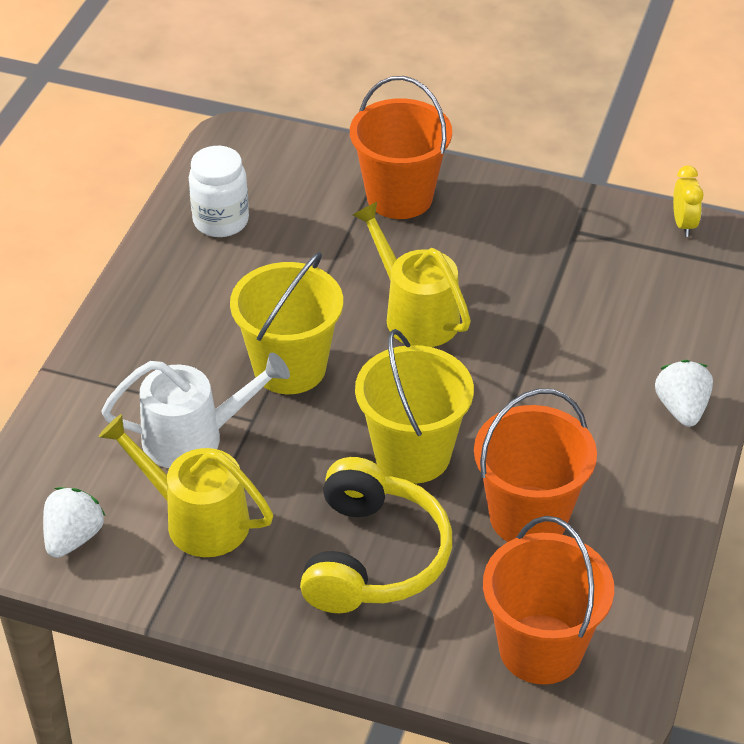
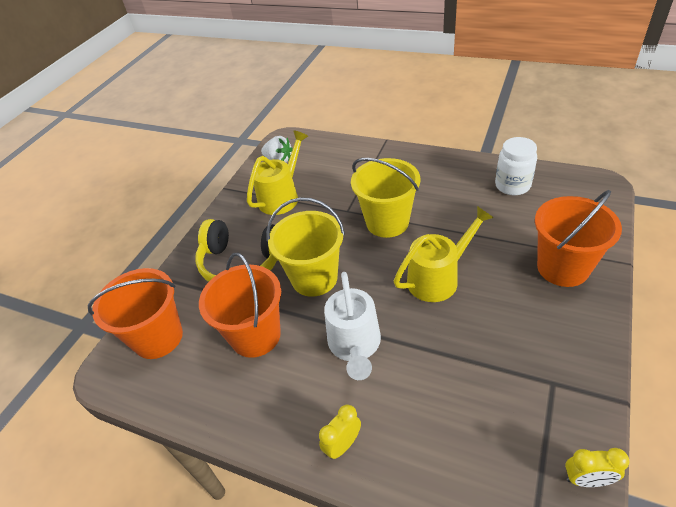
camera: 100 degrees right, 0 degrees up
white watering can [102,353,290,468] -> white watering can moved to [324,272,381,380]
white strawberry [655,360,713,427] -> yellow clock [319,405,361,459]

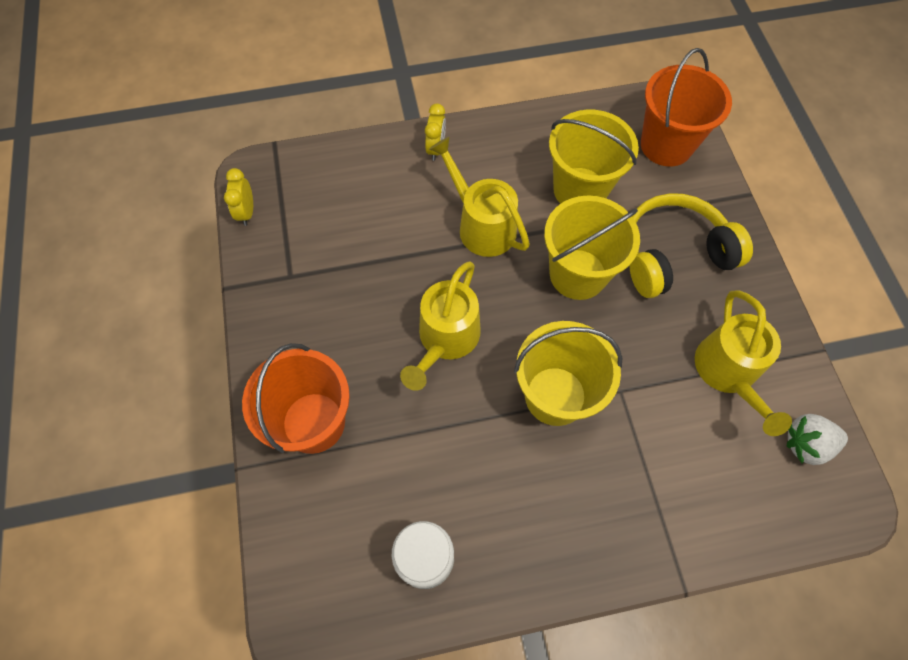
camera: 140 degrees right, 20 degrees up
orange bucket [199,252,281,358] -> yellow bucket [549,110,639,204]
white watering can [324,272,381,380] -> yellow watering can [429,137,530,257]
yellow clock [565,448,630,487] -> yellow clock turned 60 degrees counterclockwise [224,168,253,226]

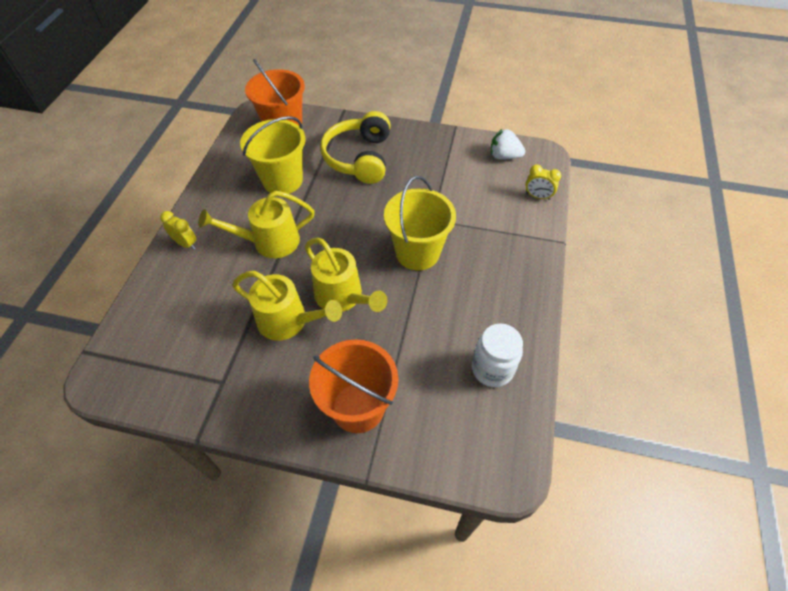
camera: 65 degrees left, 10 degrees down
yellow clock [224,168,253,226] -> yellow clock moved to [525,164,561,200]
yellow bucket [544,195,640,300] -> none
yellow watering can [695,290,792,436] -> yellow watering can moved to [232,271,342,341]
white strawberry [787,414,848,465] -> white strawberry turned 90 degrees clockwise [491,129,525,159]

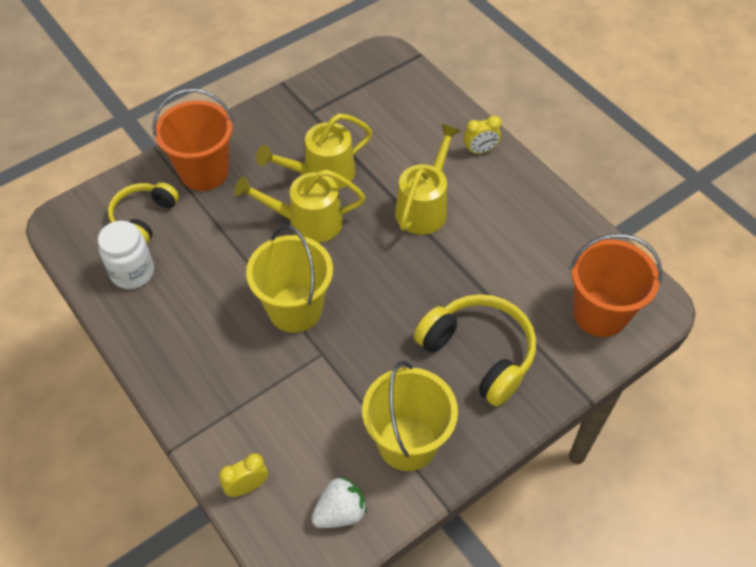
camera: 130 degrees right, 0 degrees up
yellow bucket [240,116,306,194] -> yellow bucket moved to [362,361,458,471]
none -> yellow headphones [108,182,179,243]

